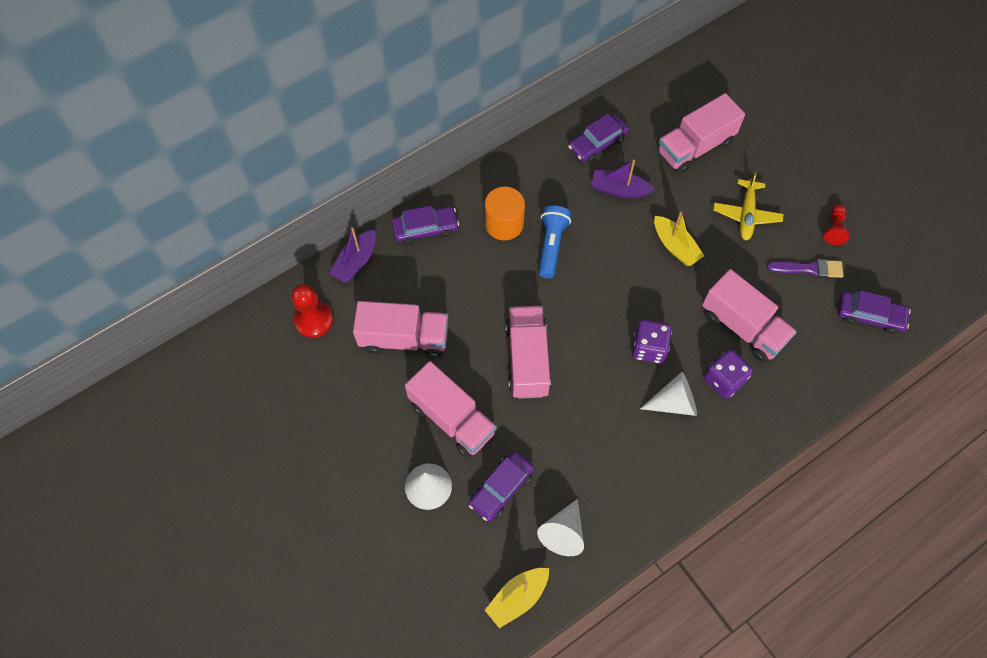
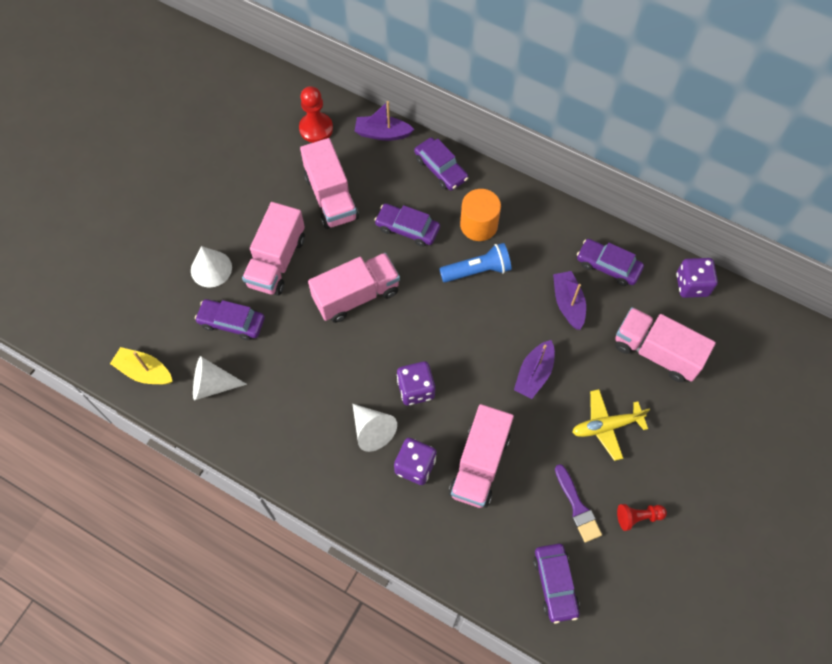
camera: 65 degrees right, 0 degrees up
yellow boat [654,212,704,266] -> purple boat [514,340,555,399]
none -> purple car [375,203,440,247]
none -> purple dice [676,258,718,298]

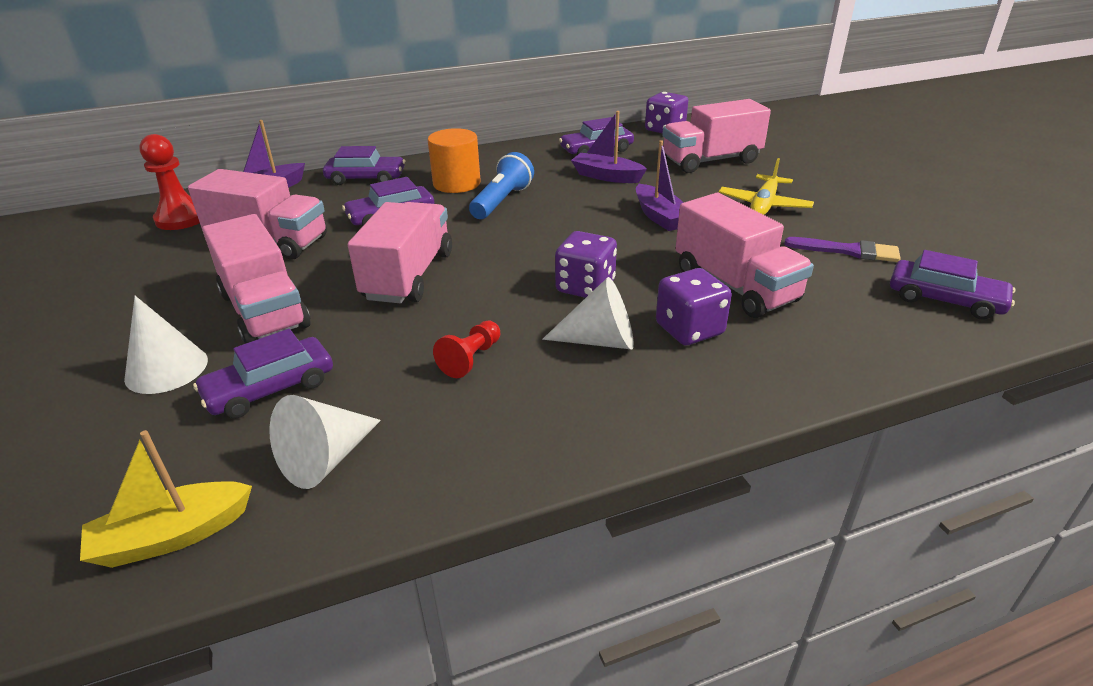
camera: 50 degrees left, 30 degrees down
red pawn [617,504,667,531] -> red pawn moved to [433,320,500,378]

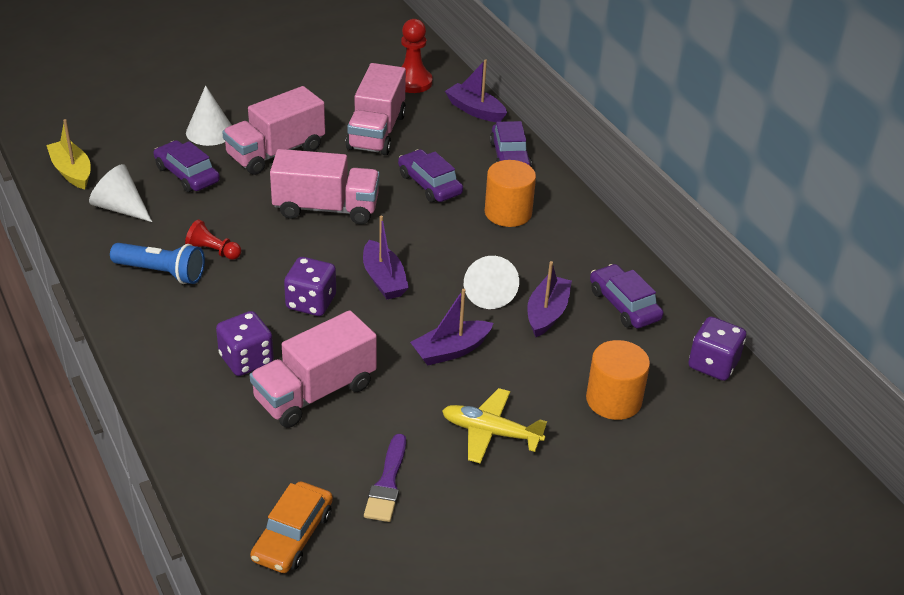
camera: 80 degrees right, 5 degrees up
blue flashlight [469,152,534,219] -> blue flashlight moved to [110,243,205,284]
white cone [542,277,634,349] -> white cone moved to [464,256,519,309]
pink truck [662,99,771,173] -> orange cylinder [586,340,650,420]
purple car [890,250,1016,320] -> orange car [250,481,333,573]
none -> purple boat [363,216,409,299]

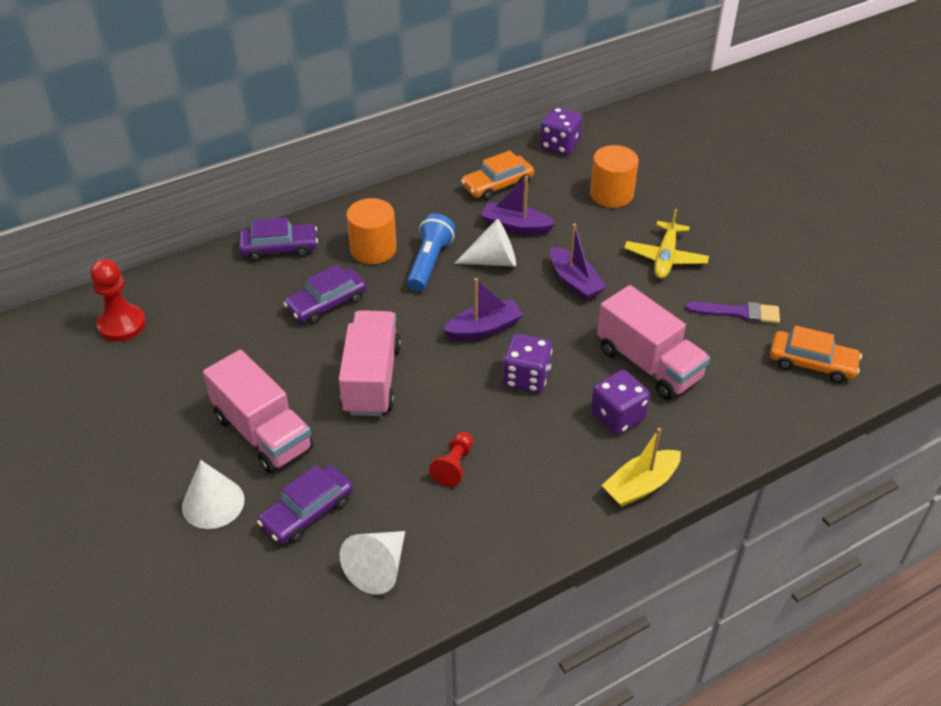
camera: 90 degrees left, 5 degrees up
yellow boat [46,119,91,189] -> yellow boat moved to [602,428,681,507]
blue flashlight [110,243,205,284] -> blue flashlight moved to [407,214,455,291]
pink truck [346,63,406,155] -> none
purple boat [445,59,507,122] -> none
purple car [590,264,664,329] -> orange car [461,150,534,200]

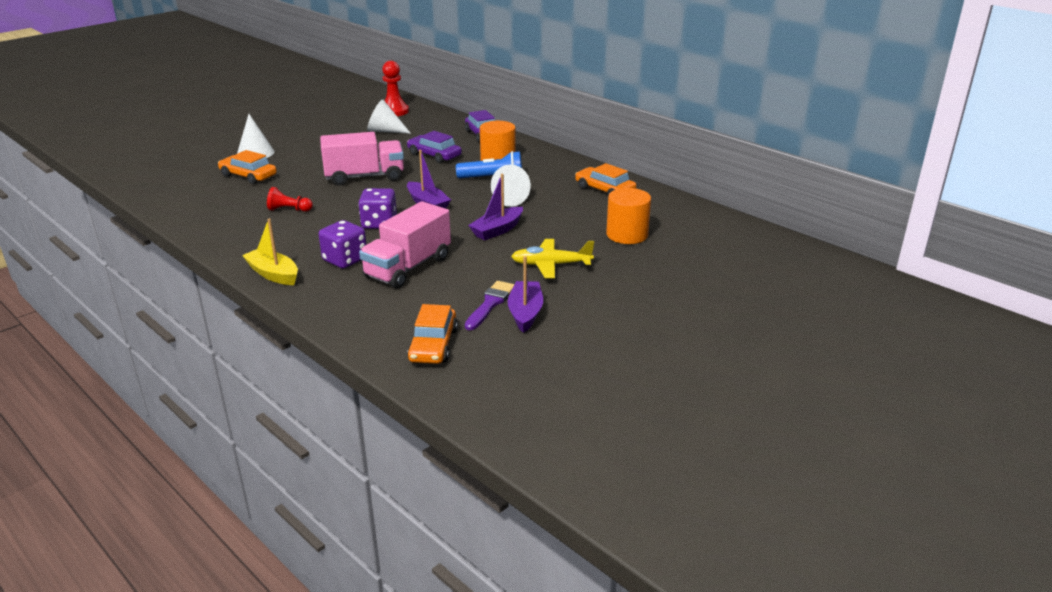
camera: 75 degrees right, 15 degrees down
pink truck [203,350,313,474] -> none
purple car [257,465,353,544] -> orange car [218,150,277,184]
white cone [340,531,405,595] -> white cone moved to [367,100,411,134]
purple boat [481,176,556,235] -> purple boat moved to [508,256,543,333]
purple dice [540,107,583,155] -> none
purple brush [686,302,780,323] -> purple brush turned 150 degrees counterclockwise [465,281,514,330]

